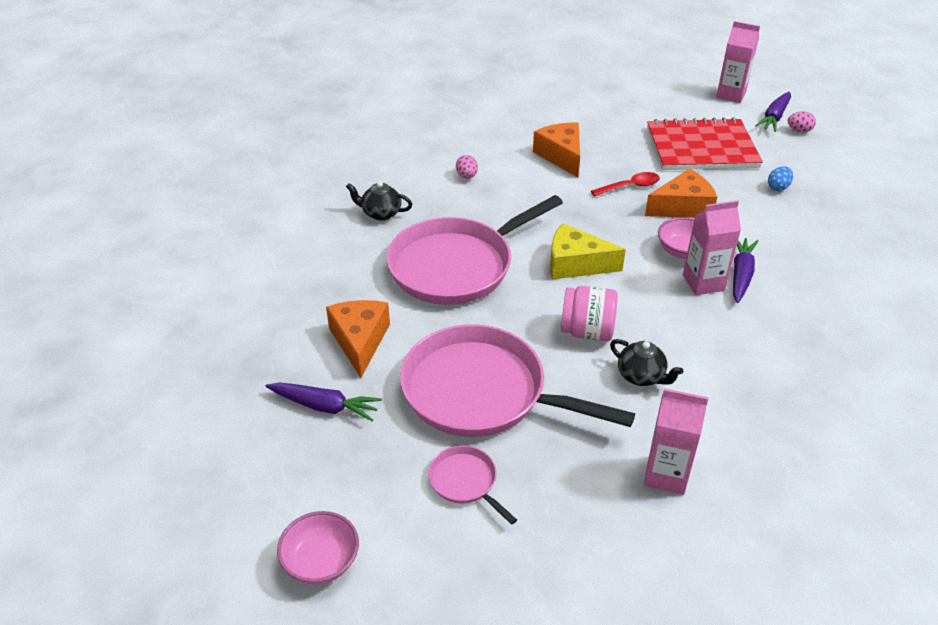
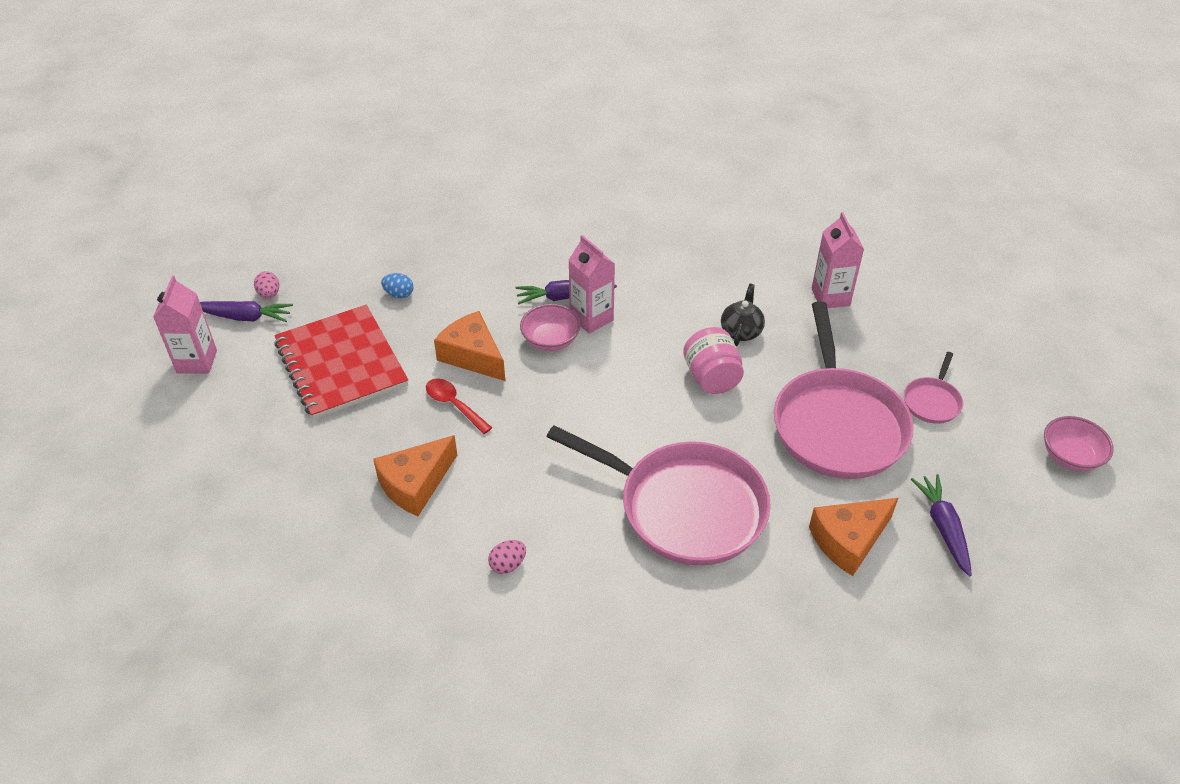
camera: 115 degrees left, 5 degrees up
black teapot [346,181,412,221] -> none
yellow cheese [550,223,626,279] -> none

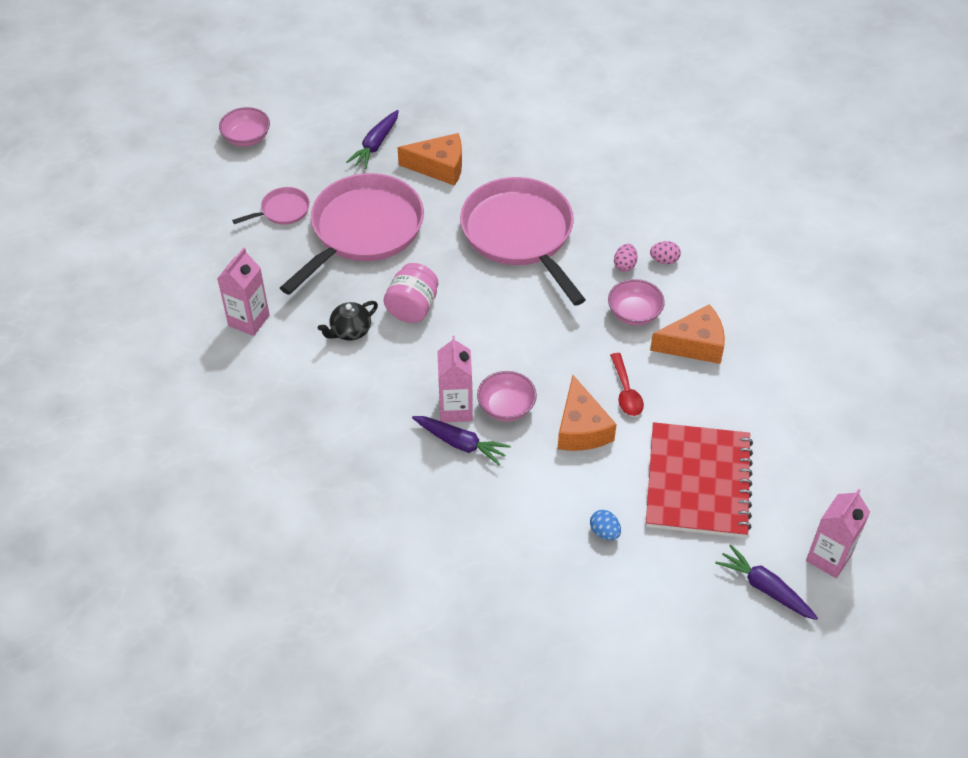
camera: 145 degrees left, 5 degrees up
pink egg [254,271,279,299] -> pink egg moved to [614,244,638,272]
none -> pink bowl [608,279,665,326]

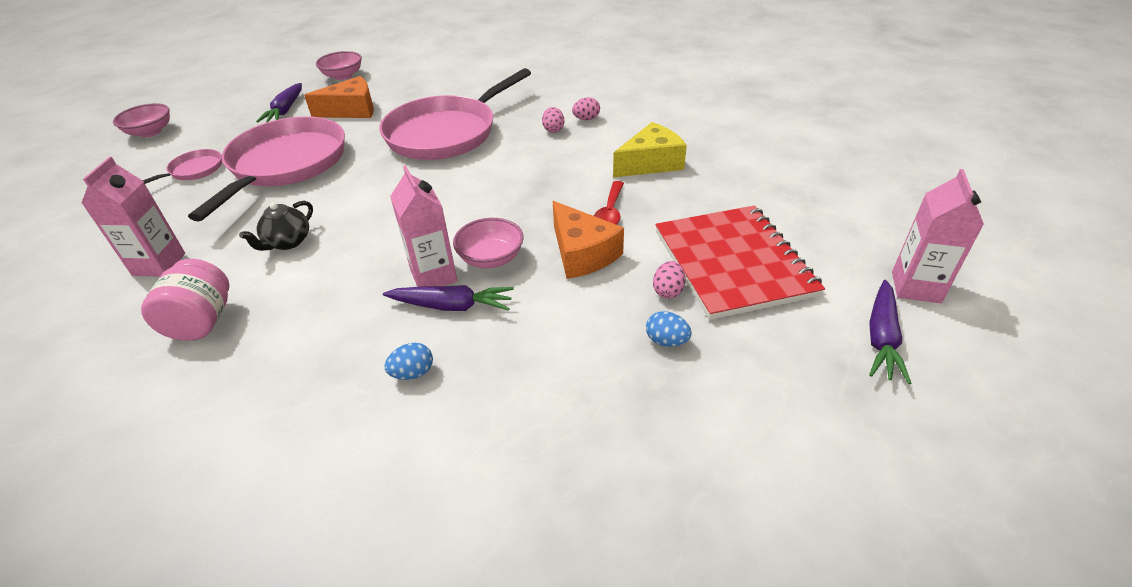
camera: 20 degrees left, 10 degrees down
pink jar [384,263,438,323] -> pink jar moved to [141,259,230,341]
pink pan [460,177,586,306] -> pink pan turned 90 degrees counterclockwise [380,68,531,160]
pink bowl [608,279,665,326] -> pink bowl moved to [316,51,362,80]
red spoon [610,353,644,416] -> red spoon turned 45 degrees clockwise [594,181,624,225]
orange cheese [650,304,725,364] -> yellow cheese [613,122,687,177]
purple carrot [715,544,818,620] -> purple carrot turned 90 degrees counterclockwise [869,280,912,384]
none -> blue egg [384,343,433,380]
none -> pink egg [653,261,686,299]

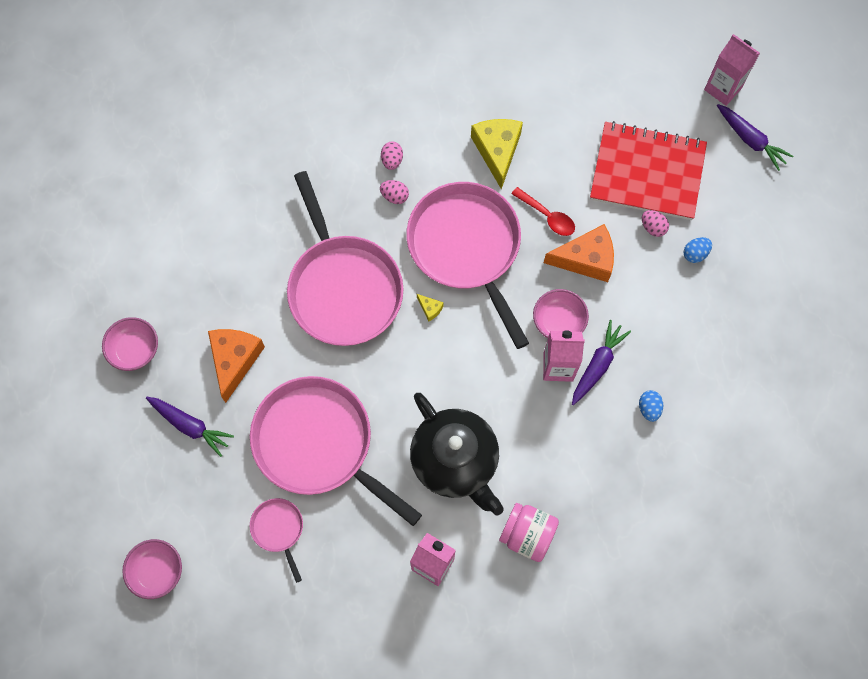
camera: 65 degrees left, 30 degrees up
black teapot [239,201,313,251] -> black teapot [410,393,504,515], size x2.10
none -> pink pan [407,182,529,349]
none -> yellow cheese [417,294,444,322]

